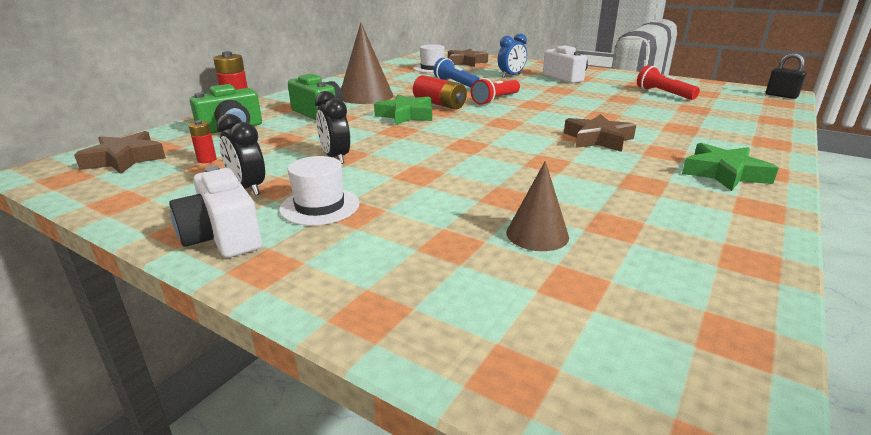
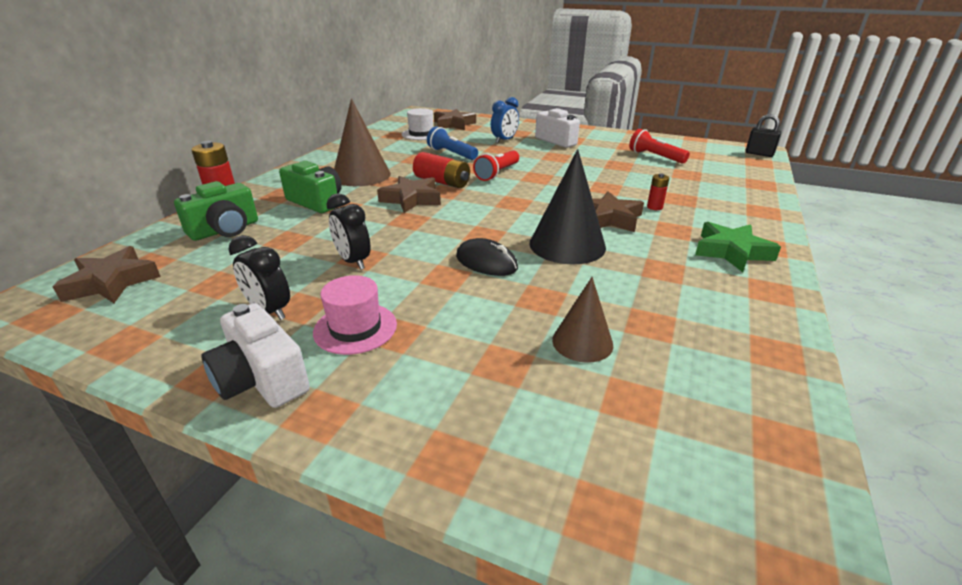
camera: 10 degrees left, 5 degrees up
red battery [189,120,217,163] -> red battery moved to [647,173,669,210]
white hat [279,156,359,226] -> pink hat [313,275,397,355]
green star [374,94,432,125] -> brown star [377,176,441,213]
none -> black mouse [456,238,518,276]
none -> black cone [530,149,606,264]

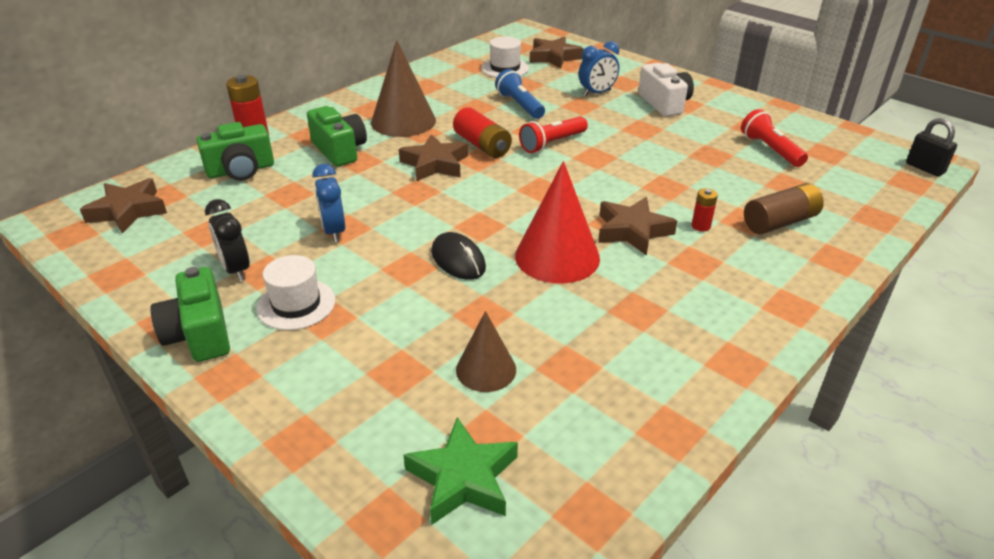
camera: 20 degrees right, 5 degrees up
white camera [201,303,310,408] -> green camera [150,267,230,362]
pink hat [313,275,397,355] -> white hat [257,255,336,330]
black clock [326,193,371,270] -> blue clock [313,164,345,243]
black cone [530,149,606,264] -> red cone [515,161,600,283]
green star [695,222,781,272] -> green star moved to [404,417,518,525]
none -> brown battery [744,183,824,234]

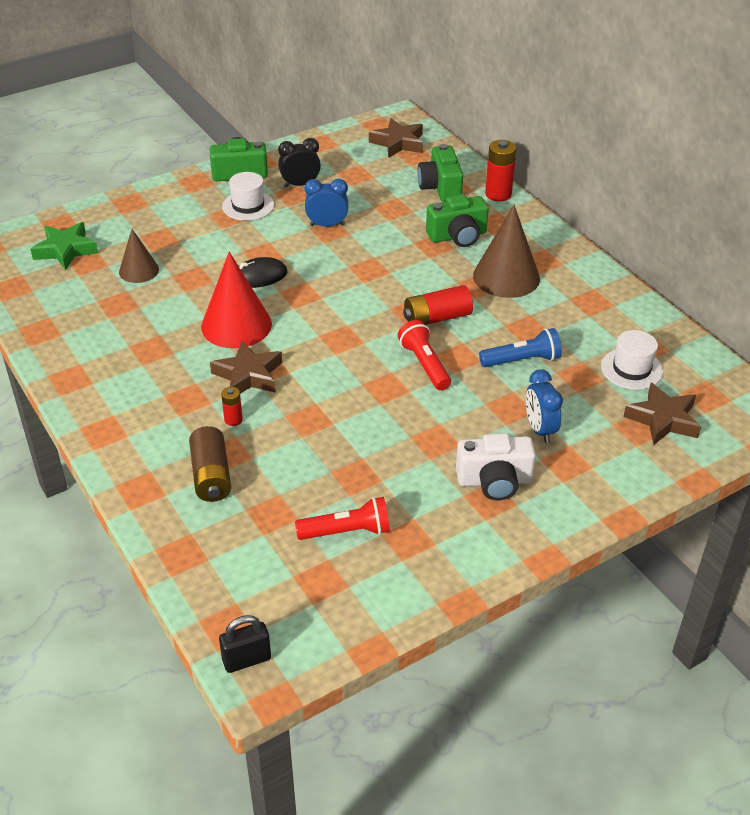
camera: 105 degrees right, 5 degrees up
brown star [399,134,468,181] -> none

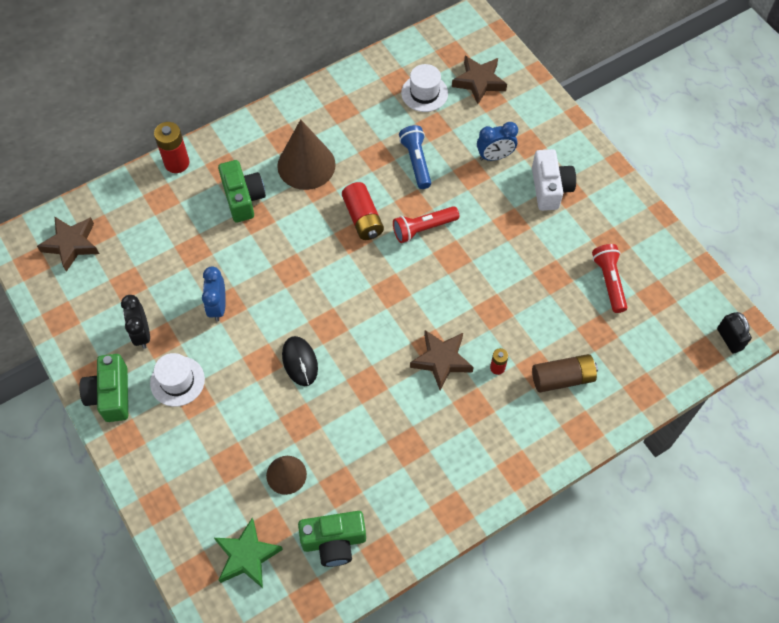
camera: 90 degrees left, 20 degrees up
red cone [201,252,272,348] -> none
green camera [418,144,463,202] -> green camera moved to [298,511,366,567]

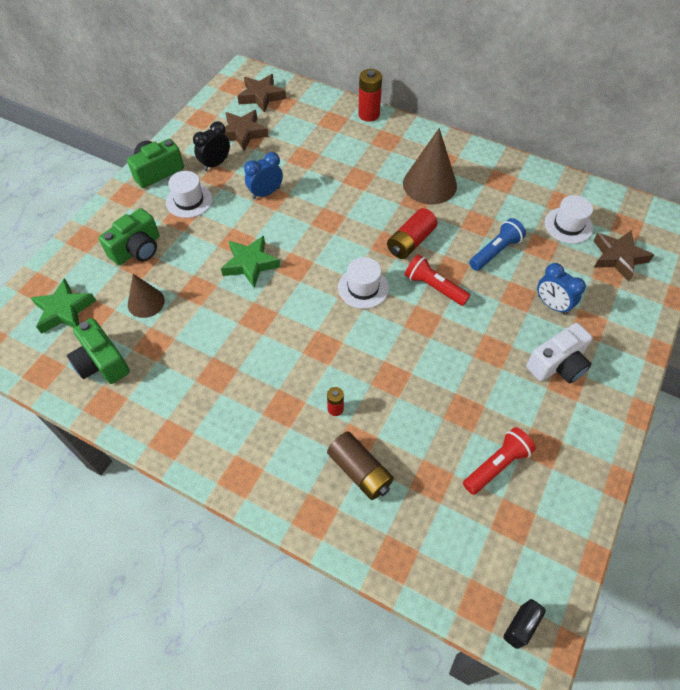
camera: 60 degrees right, 5 degrees down
green camera [218,160,266,222] -> green camera moved to [99,208,159,265]
black mouse [282,336,318,386] -> green star [221,236,280,288]
brown star [410,330,474,390] -> brown star moved to [223,110,269,151]
none -> white hat [338,257,389,309]

